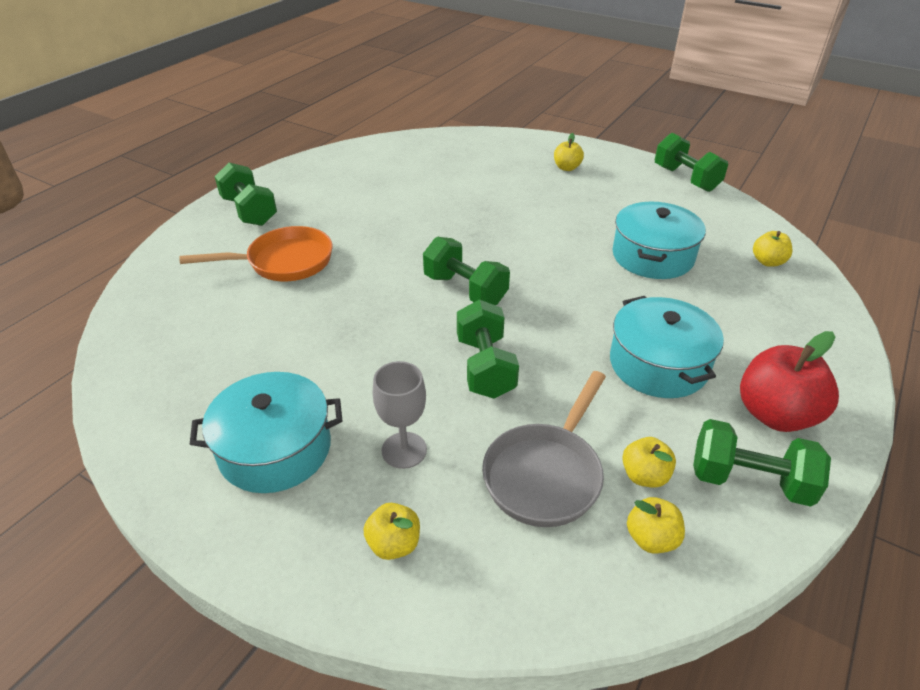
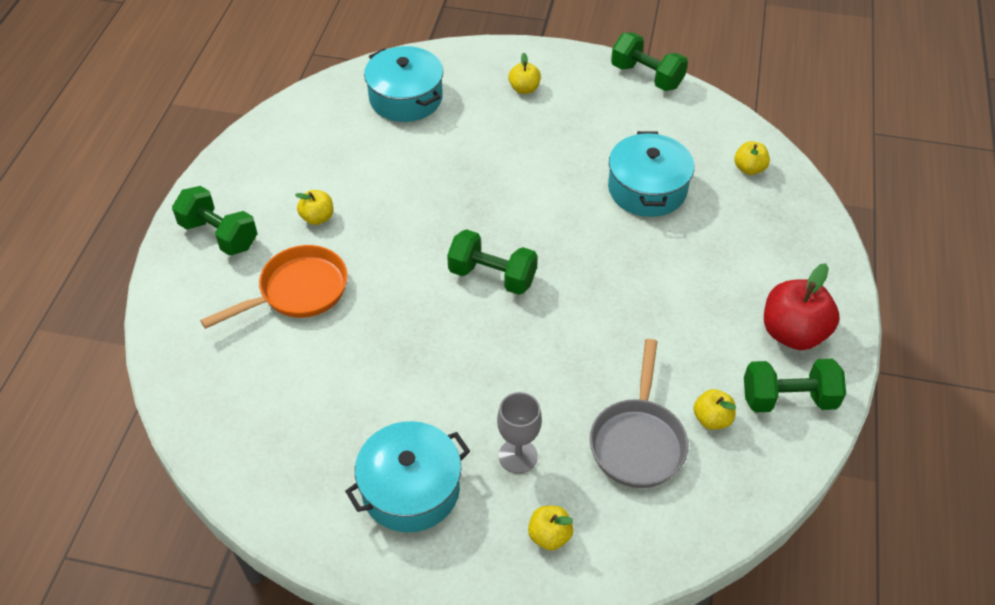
camera: 20 degrees left, 10 degrees up
green dumbbell [457,299,519,399] -> none
turquoise pot [610,296,724,398] -> turquoise pot moved to [364,46,443,122]
yellow apple [627,497,685,553] -> yellow apple moved to [295,190,333,225]

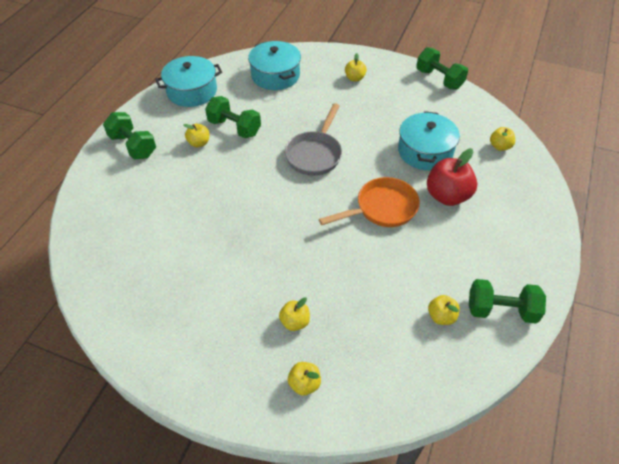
camera: 10 degrees right, 0 degrees up
orange pan [200,245,348,329] -> orange pan moved to [319,177,420,227]
turquoise pot [345,421,470,533] -> turquoise pot moved to [155,56,222,107]
green dumbbell [447,229,538,295] -> green dumbbell moved to [205,96,261,138]
grey goblet [497,392,542,474] -> yellow apple [279,297,310,331]
grey pan [590,339,688,488] -> grey pan moved to [285,103,342,176]
red apple [764,263,840,350] -> red apple moved to [427,148,477,206]

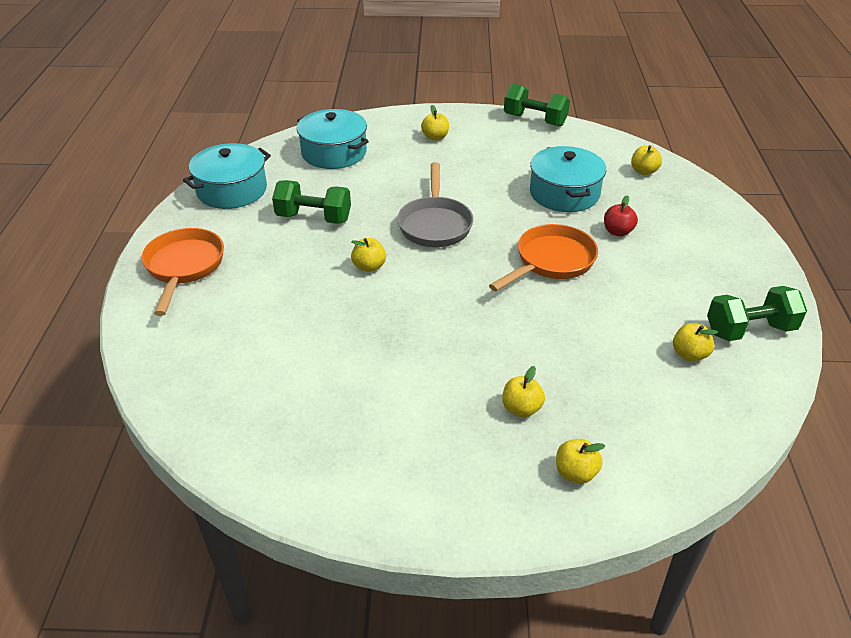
camera: 20 degrees left, 10 degrees down
green dumbbell [103,112,156,160] -> orange pan [142,228,224,316]
yellow apple [183,124,209,147] -> yellow apple moved to [351,238,386,272]
red apple [427,148,477,206] -> red apple [604,195,638,237], size x0.54

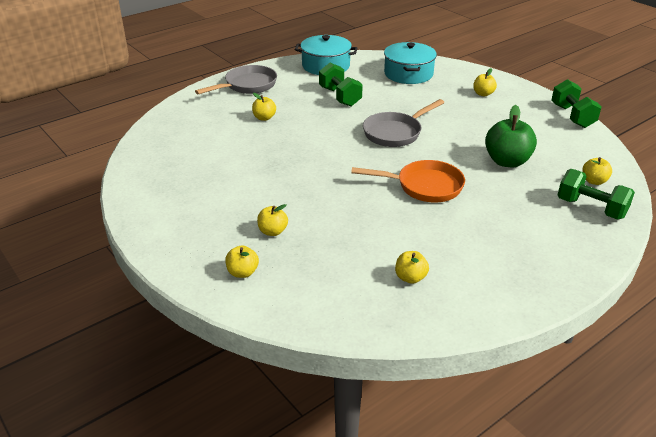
camera: 50 degrees right, 5 degrees down
orange pan [142,228,224,316] -> grey pan [195,65,277,94]
yellow apple [351,238,386,272] -> yellow apple moved to [252,93,276,121]
turquoise pot [530,146,606,212] -> green apple [485,105,537,167]
red apple [604,195,638,237] -> none
green dumbbell [707,286,807,341] -> green dumbbell moved to [558,169,635,219]

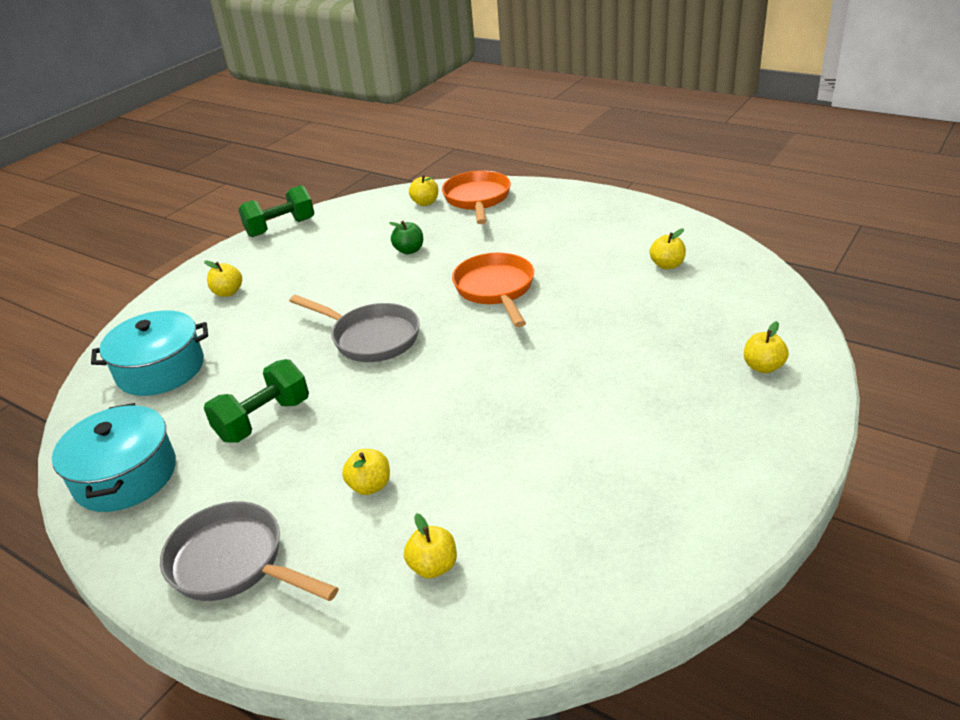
camera: 105 degrees left, 0 degrees up
yellow apple [257,204,288,236] -> yellow apple moved to [404,513,457,579]
green apple [485,105,537,167] -> green apple [389,221,423,254], size x0.54
green dumbbell [558,169,635,219] -> orange pan [442,170,511,224]

